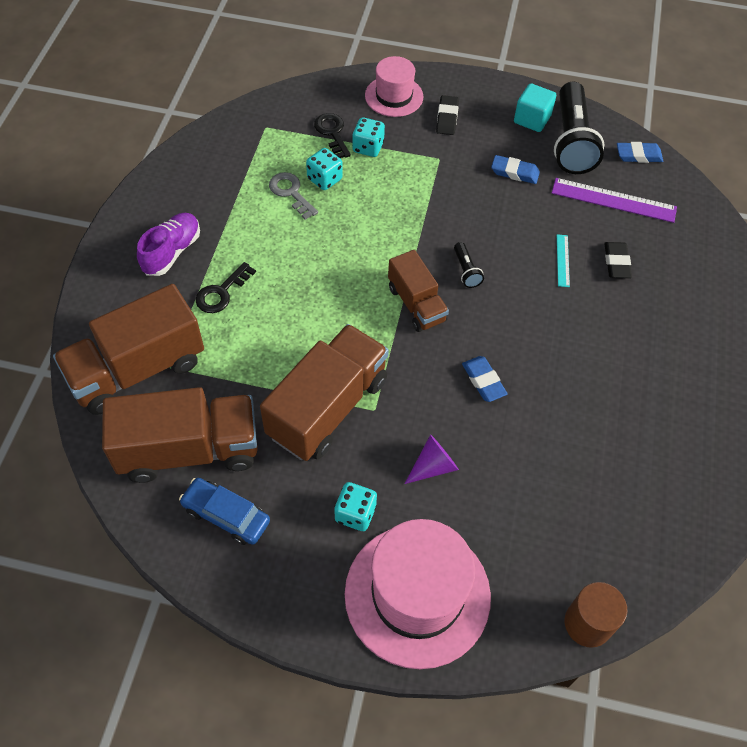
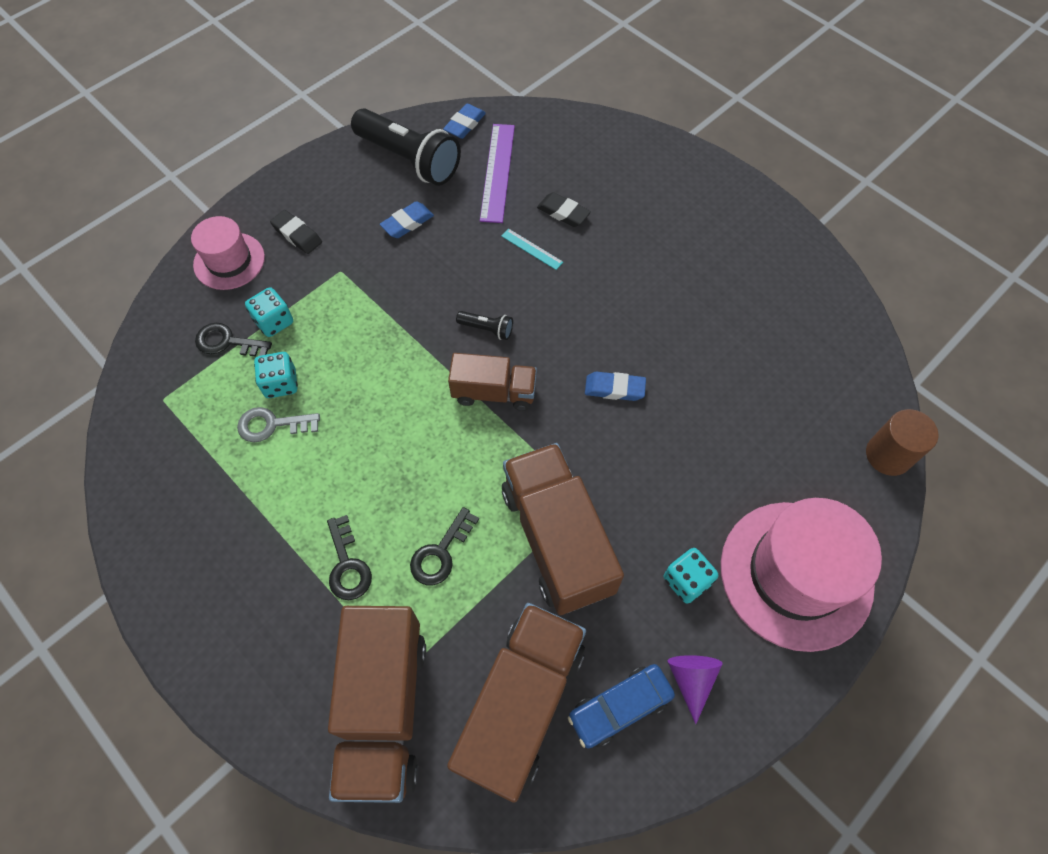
camera: 55 degrees left, 5 degrees up
purple shoe [137,213,200,276] -> none
purple cone [405,434,459,484] -> purple cone moved to [667,655,722,724]
turquoise cube [514,83,556,132] -> none
purple ruler [552,178,677,223] -> purple ruler turned 45 degrees counterclockwise [480,124,515,223]
none -> black key [410,507,479,585]

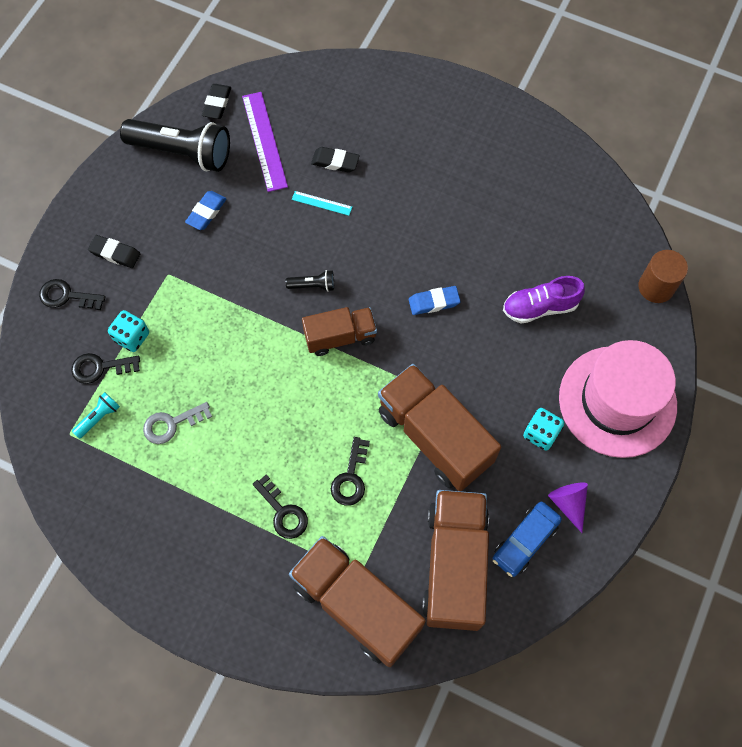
camera: 20 degrees left, 5 degrees up
pink hat [191,216,265,290] -> black key [39,279,106,310]
turquoise dice [254,352,298,398] -> none
brown truck [328,606,426,803] -> brown truck turned 150 degrees clockwise [289,536,426,667]
blue eraser [443,104,486,139] -> black eraser [202,84,231,119]
none -> turquoise flashlight [72,392,120,439]
none -> purple shoe [503,276,585,324]

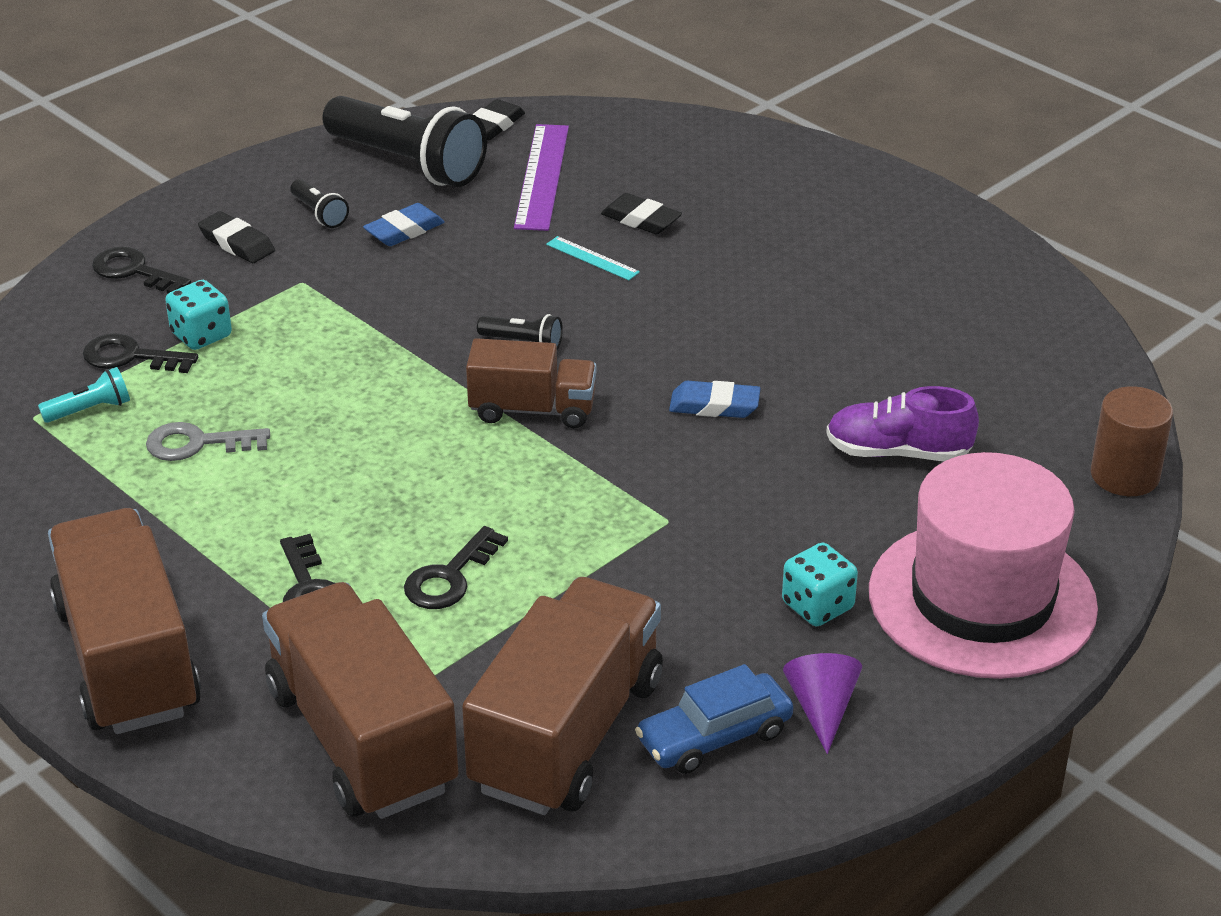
camera: 20 degrees right, 30 degrees down
brown truck [378,364,501,491] -> brown truck moved to [48,508,201,734]
none -> black flashlight [290,179,349,228]

